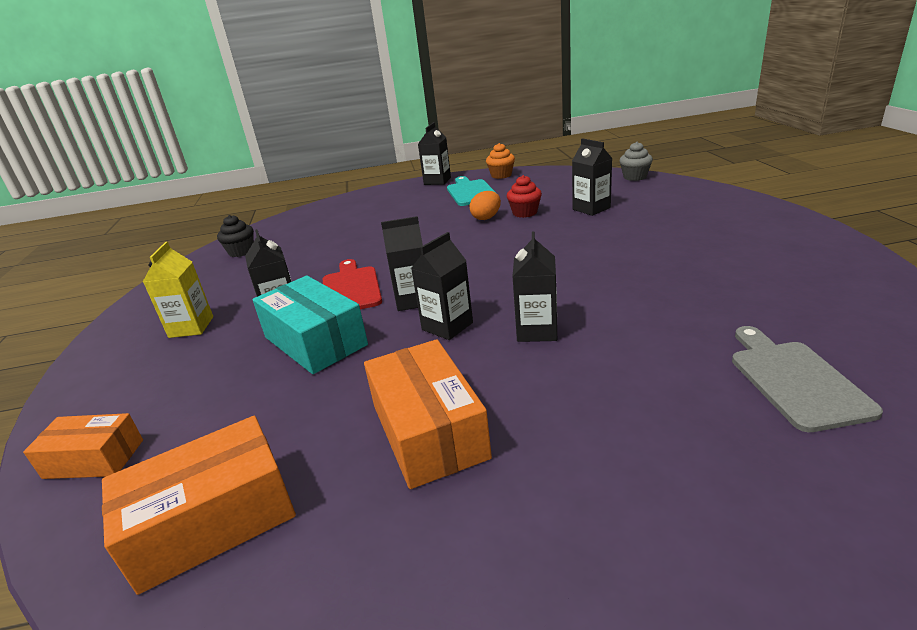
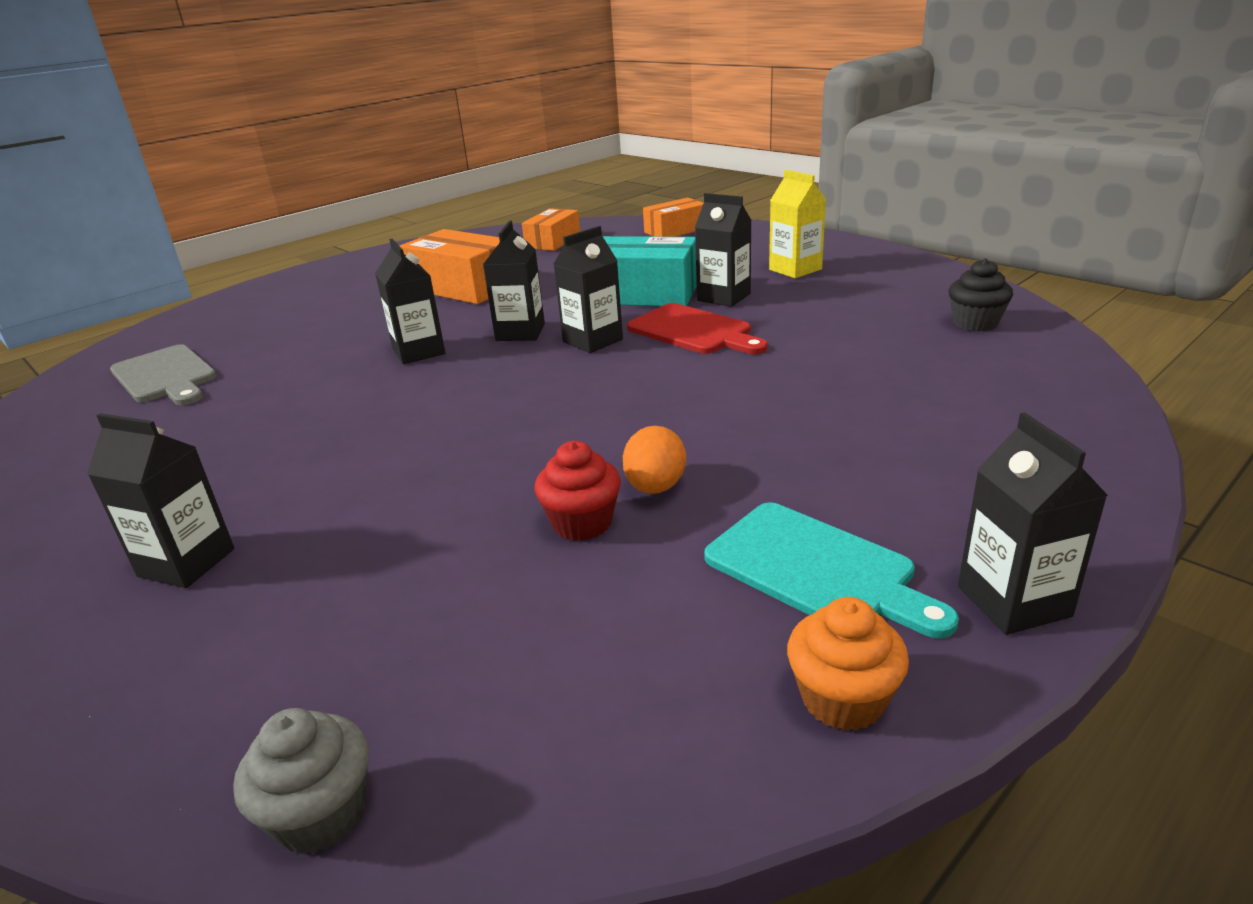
camera: 145 degrees right, 0 degrees up
orange box [102,416,296,595] -> orange box [522,208,580,251], size x0.63
black carton [572,138,613,216] -> black carton moved to [87,413,234,588]

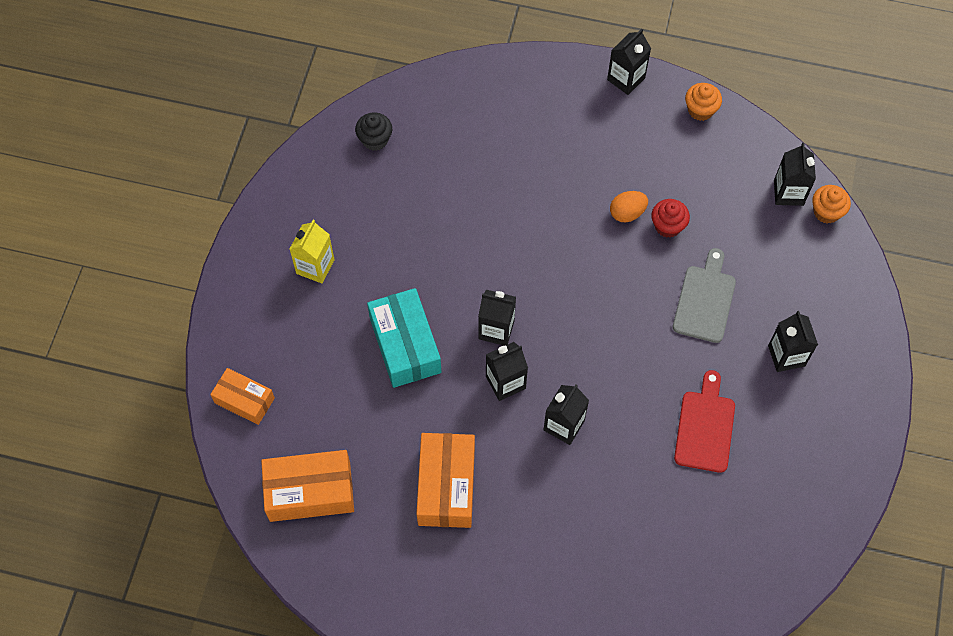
camera: 125 degrees left, 35 degrees up
grey cutting board [110,344,216,405] -> grey cutting board moved to [673,248,736,343]
grey cupcake [233,708,369,854] -> orange cupcake [812,185,851,224]
orange box [522,208,580,251] -> orange box [261,450,354,522], size x1.59
red cutting board [627,303,768,354] -> red cutting board moved to [674,370,735,473]
black carton [695,193,752,307] -> black carton moved to [774,143,816,206]
turquoise cutting board [704,503,959,638] -> none

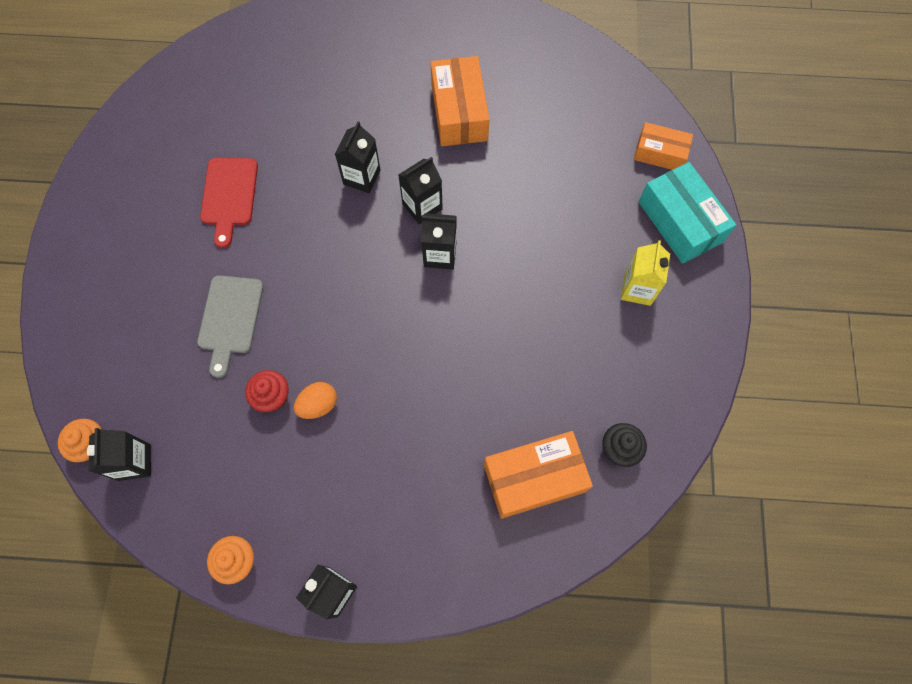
camera: 170 degrees right, 5 degrees up
orange box [261,450,354,522] -> orange box moved to [484,431,593,519]
turquoise box [367,288,441,388] -> turquoise box moved to [639,162,736,264]
black carton [768,311,818,372] -> none

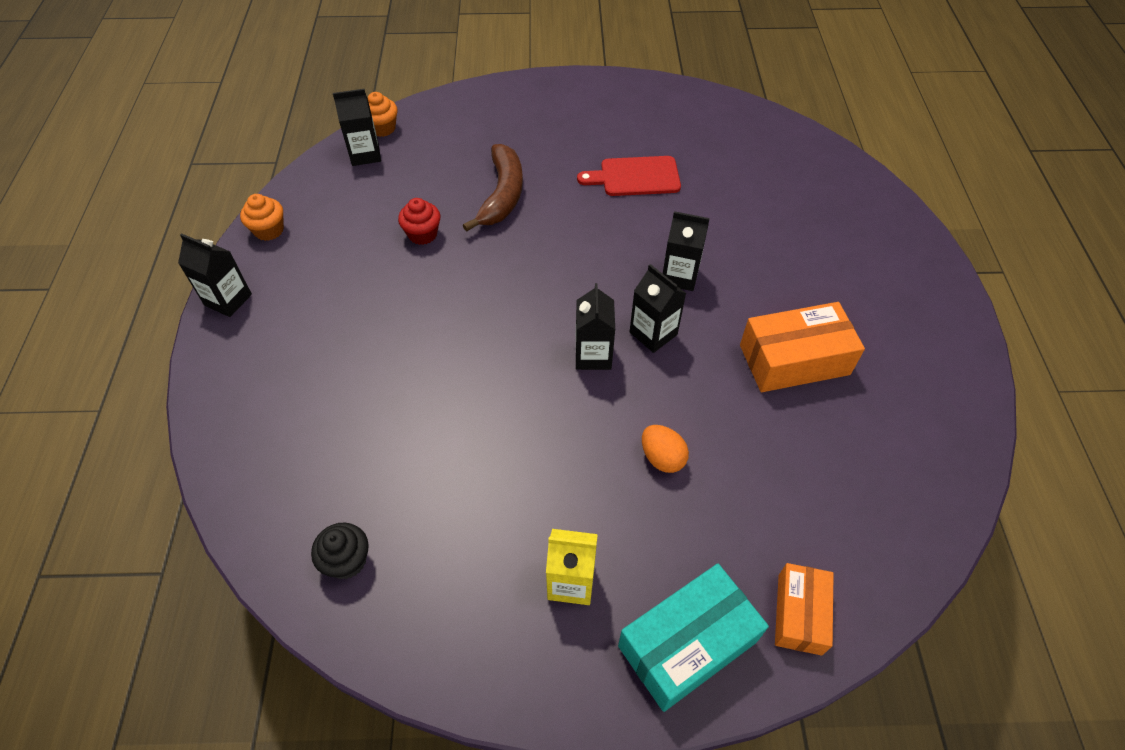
camera: 85 degrees right, 15 degrees down
grey cutting board [197,275,264,378] -> brown banana [463,144,523,232]
orange egg [294,382,337,419] -> orange egg moved to [642,425,689,473]
orange box [484,431,593,519] -> none

